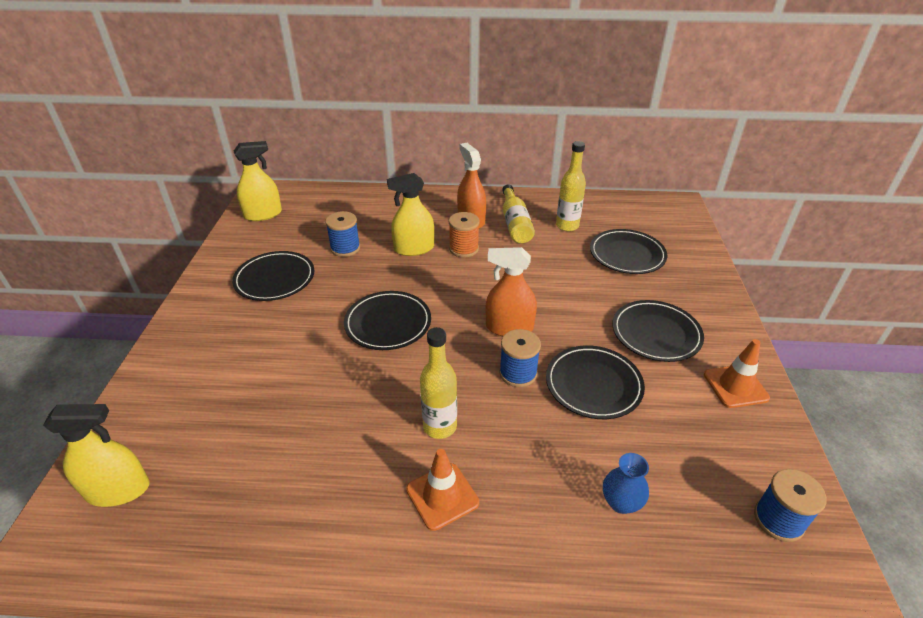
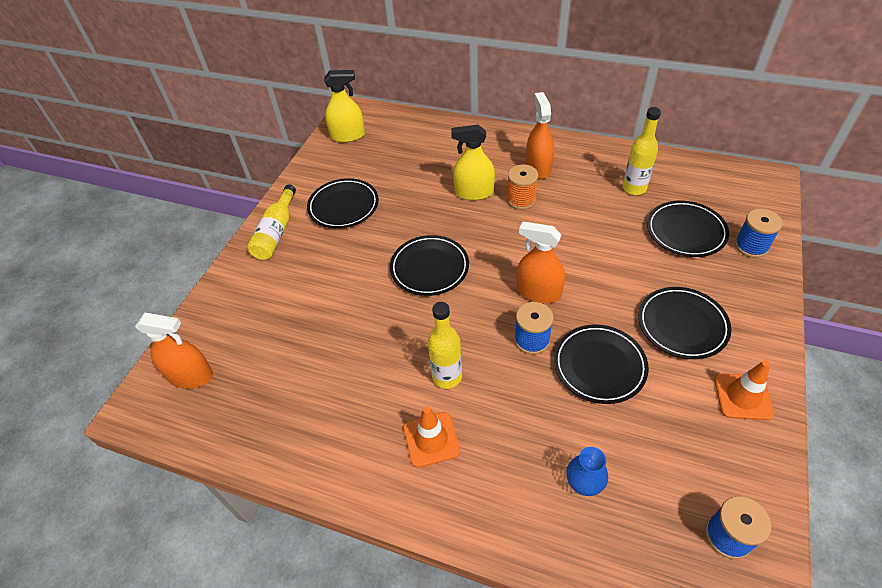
camera: 20 degrees right, 10 degrees up
yellow spray bottle [43,404,150,507] -> orange spray bottle [135,313,213,389]
blue spool [325,211,360,257] -> blue spool moved to [735,209,783,258]
yellow bottle [502,184,535,244] -> yellow bottle moved to [247,184,296,260]

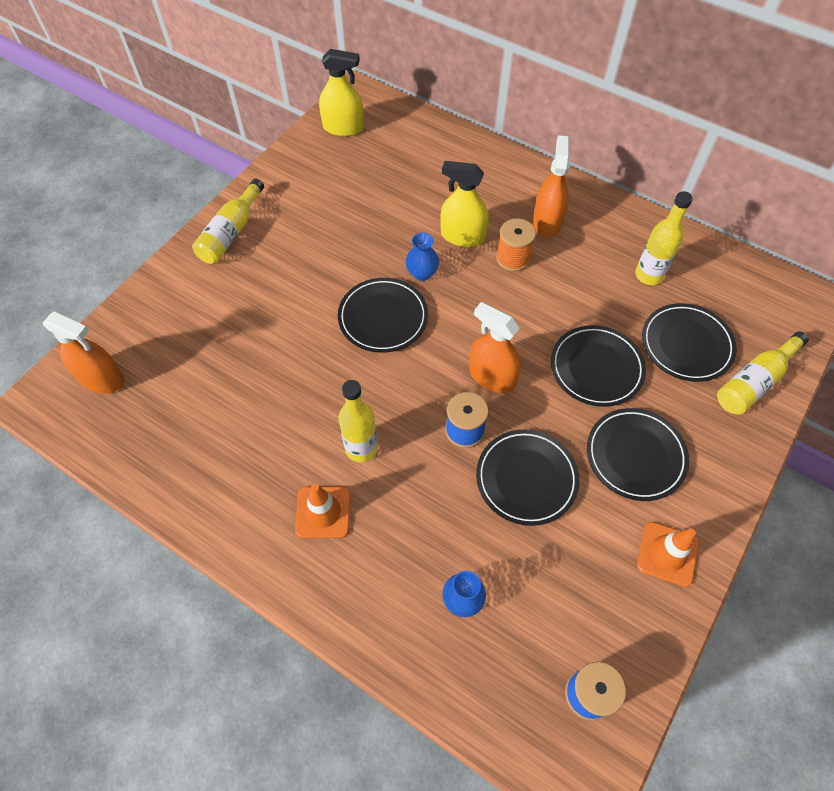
camera: 10 degrees right, 10 degrees up
black plate [307,178,379,229] -> black plate moved to [551,325,646,407]
blue spool [735,209,783,258] -> yellow bottle [717,331,809,415]
none -> blue vase [406,232,439,281]

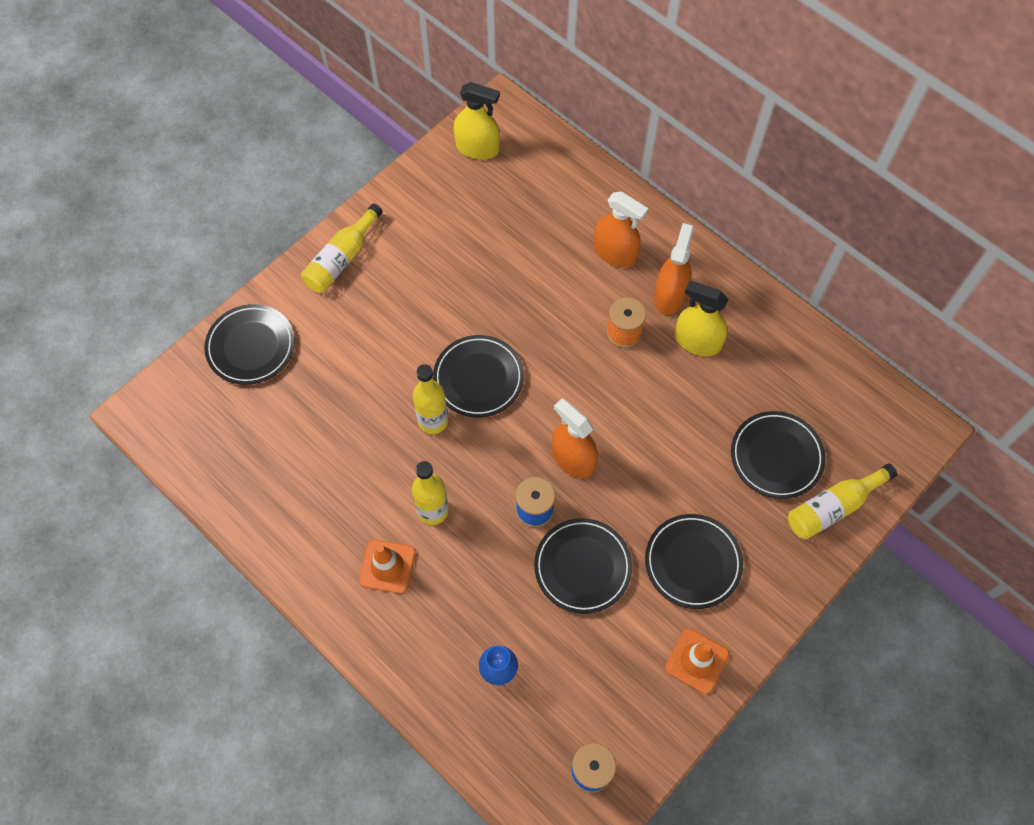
camera: 10 degrees right, 5 degrees up
orange spray bottle [43,312,124,393] -> orange spray bottle moved to [594,191,648,268]
blue vase [406,232,439,281] -> none
yellow spray bottle [440,161,489,247] -> yellow spray bottle moved to [675,281,728,356]
black plate [551,325,646,407] -> black plate moved to [204,304,295,385]
yellow bottle [635,191,693,285] -> yellow bottle moved to [413,364,448,434]

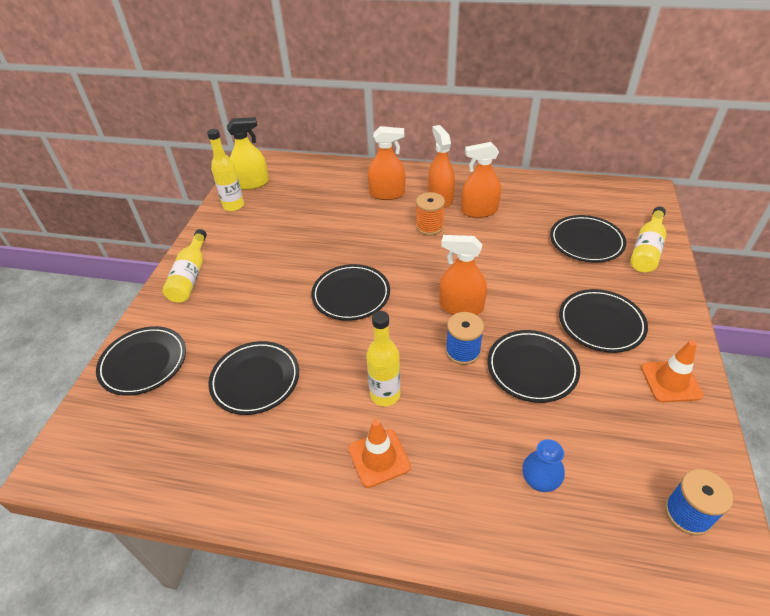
camera: 30 degrees left, 20 degrees down
yellow bottle [413,364,448,434] -> yellow bottle moved to [207,129,244,211]
yellow spray bottle [675,281,728,356] -> orange spray bottle [461,142,501,218]
none -> black plate [208,341,299,415]

